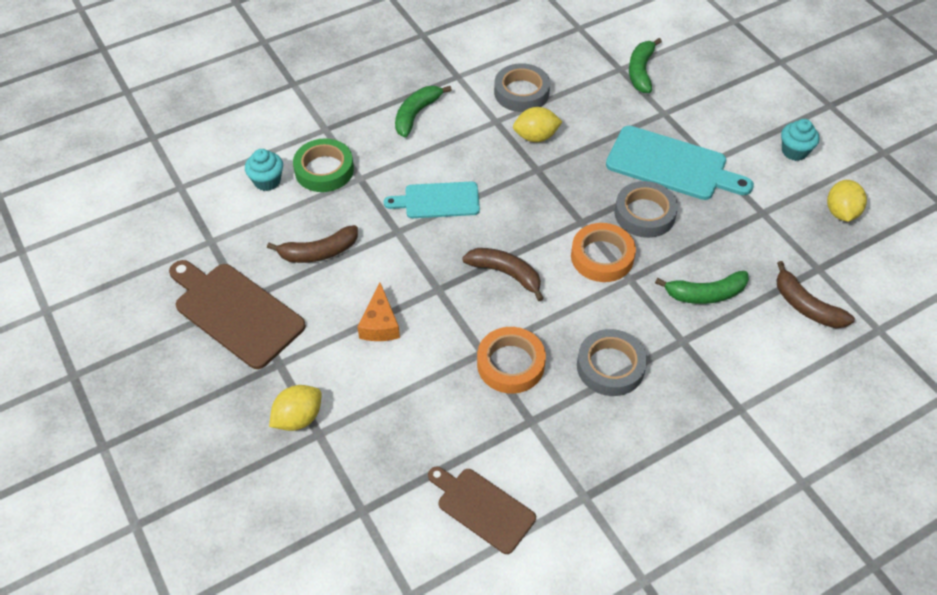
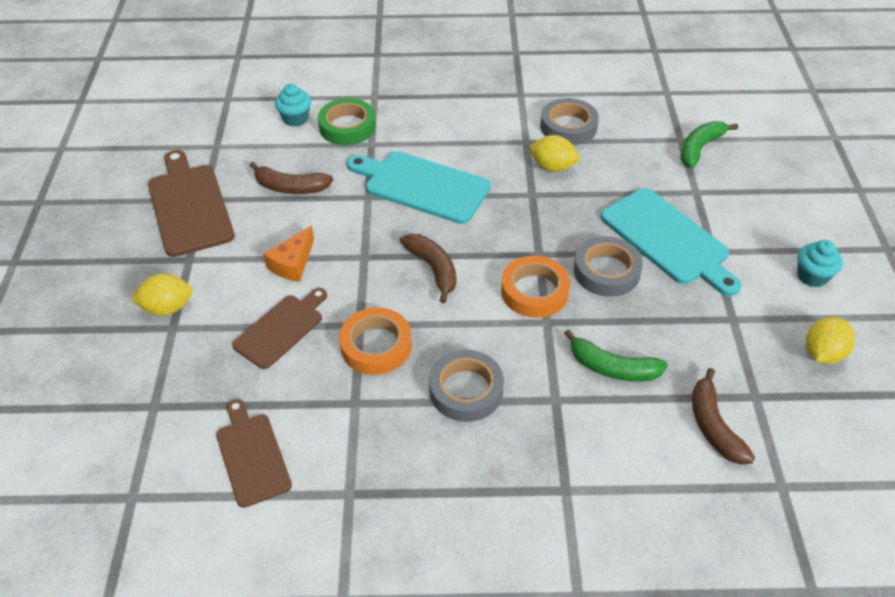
camera: 30 degrees right, 5 degrees down
turquoise cutting board [384,182,480,218] -> turquoise cutting board [347,151,491,224], size x1.55
green banana [395,86,452,137] -> none
none -> brown cutting board [232,288,327,369]

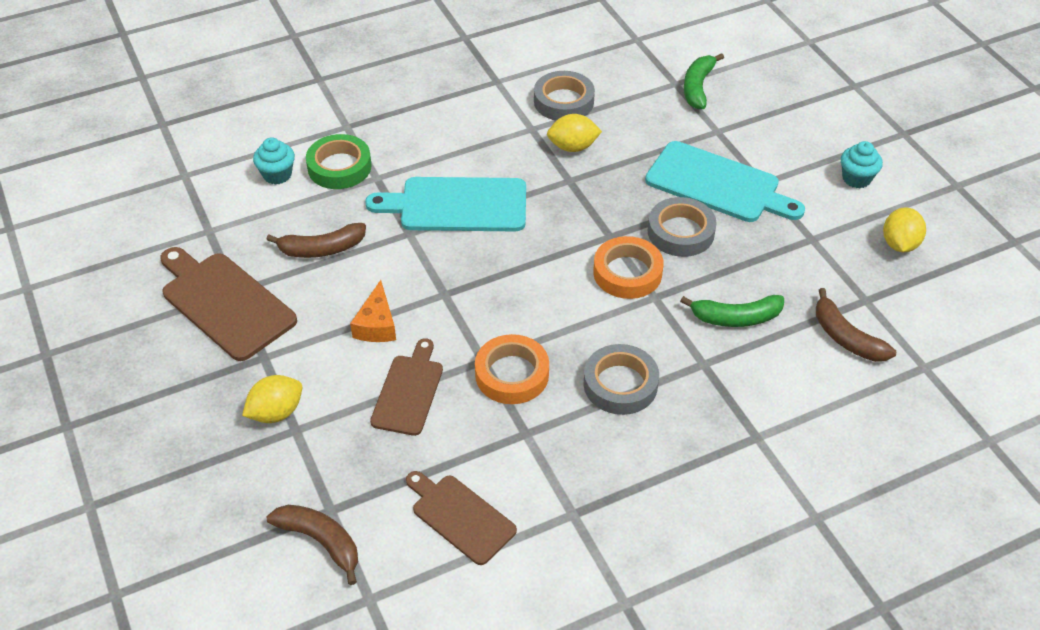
camera: 25 degrees left, 0 degrees up
brown banana [400,234,456,303] -> brown banana moved to [267,505,358,585]

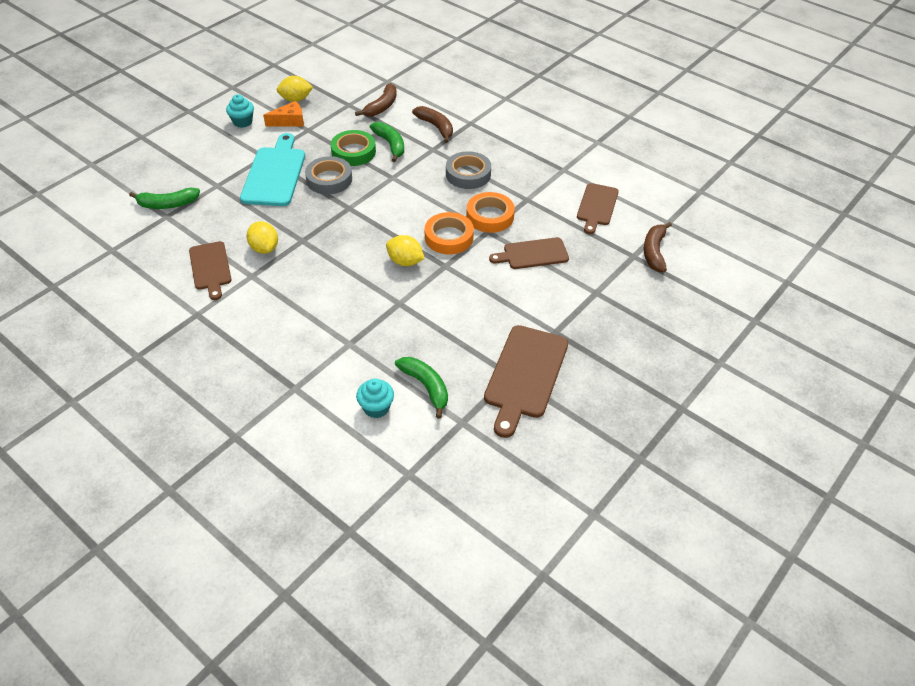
camera: 115 degrees left, 0 degrees up
yellow lemon [242,375,302,423] -> yellow lemon moved to [386,235,425,266]
brown banana [266,223,366,258] -> brown banana moved to [412,106,453,143]
green tape [306,134,372,189] -> green tape moved to [331,130,376,166]
orange cheese [350,280,396,342] -> orange cheese moved to [263,101,304,127]
turquoise cutting board [365,177,526,231] -> none
grey tape [534,71,595,121] -> brown cutting board [189,241,232,300]
orange tape [593,236,664,299] -> orange tape moved to [425,212,474,254]
none -> green banana [395,357,448,419]

